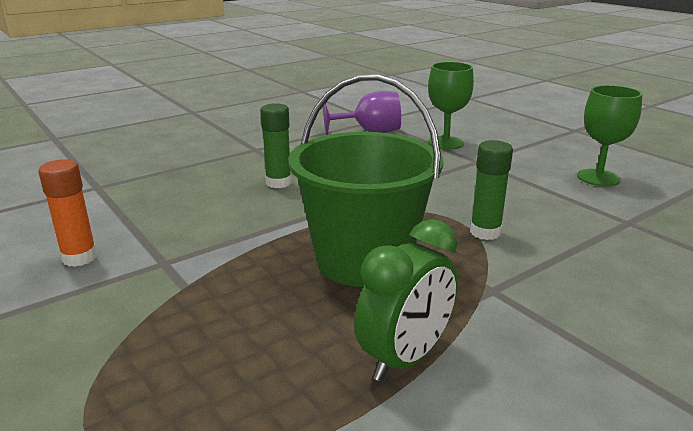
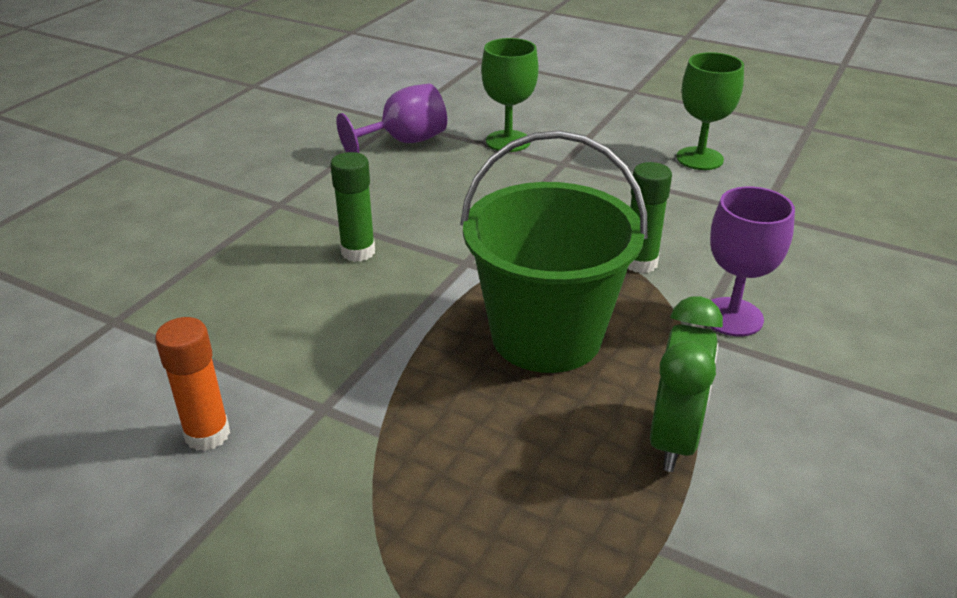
camera: 25 degrees left, 10 degrees up
none -> purple goblet [709,187,795,336]

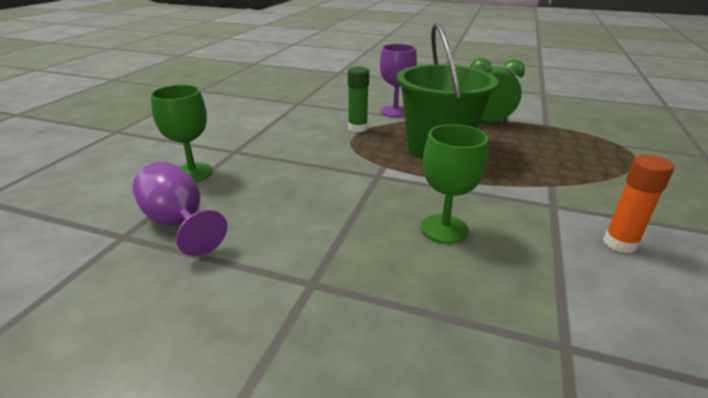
camera: 100 degrees left, 5 degrees down
green glue stick [330,152,375,262] -> none
green goblet [676,52,744,170] -> green goblet moved to [421,124,488,243]

